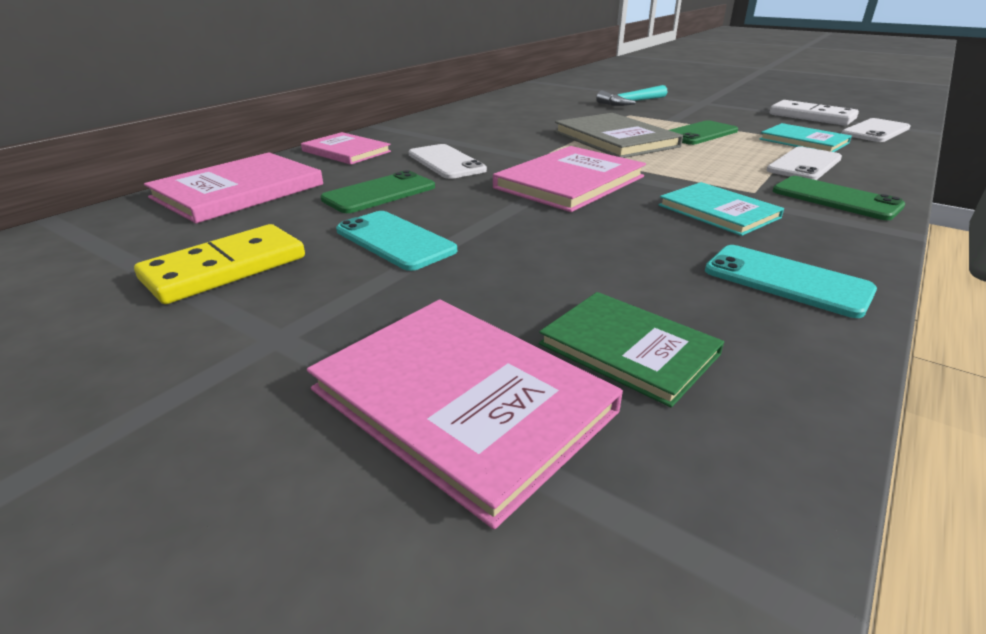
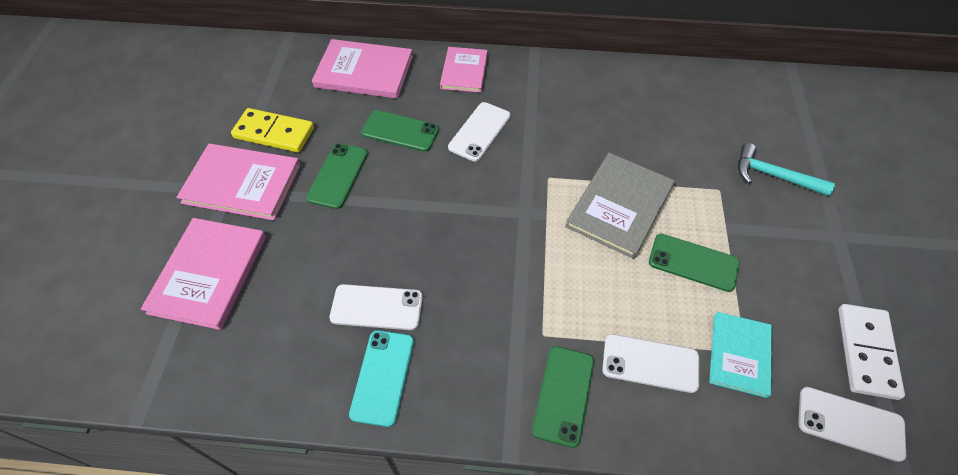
camera: 60 degrees right, 25 degrees up
turquoise phone [336,211,457,271] -> green phone [306,143,368,209]
pink book [493,146,646,212] -> pink book moved to [176,143,301,221]
green book [539,292,724,408] -> none
turquoise book [659,182,784,236] -> none
none -> white phone [330,284,423,330]

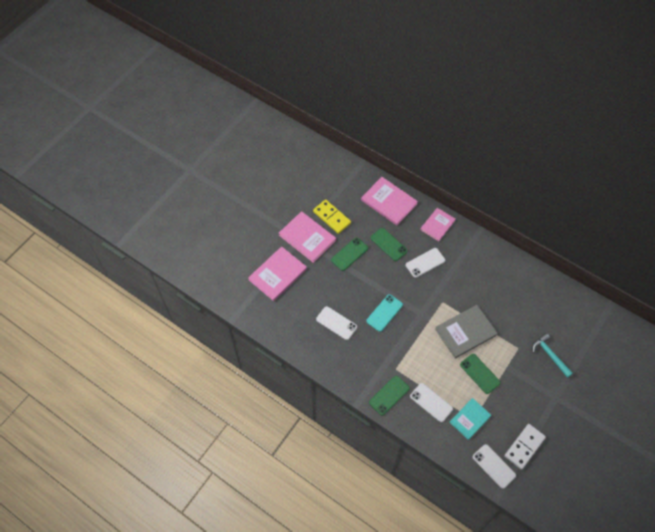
camera: 30 degrees right, 5 degrees up
turquoise phone [349,330,414,427] -> turquoise phone moved to [366,294,403,332]

